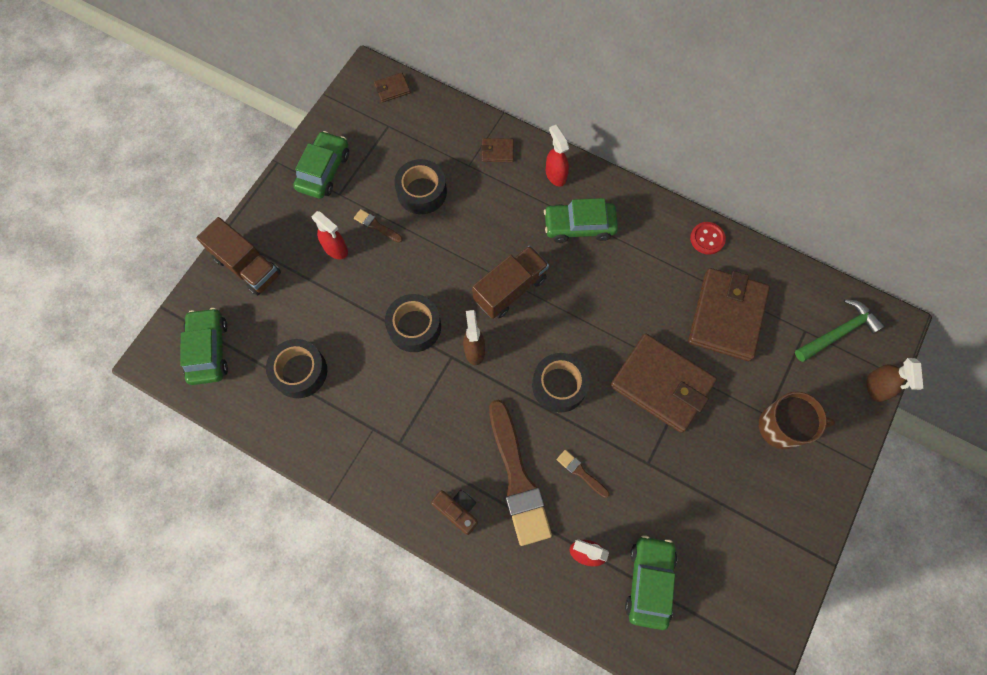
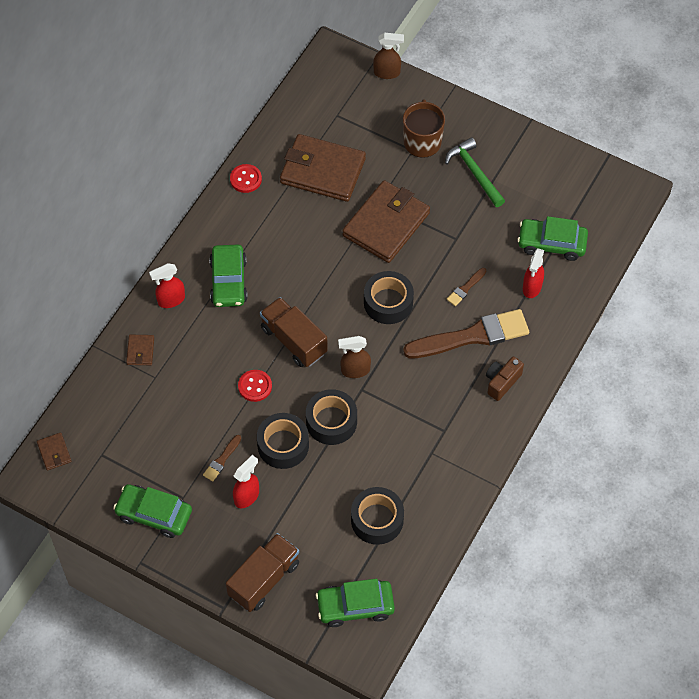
camera: 90 degrees left, 10 degrees down
black tape [394,159,447,214] -> black tape moved to [257,413,309,469]
green hammer [795,299,885,362] -> green hammer moved to [445,137,505,207]
none -> red button [238,370,272,402]

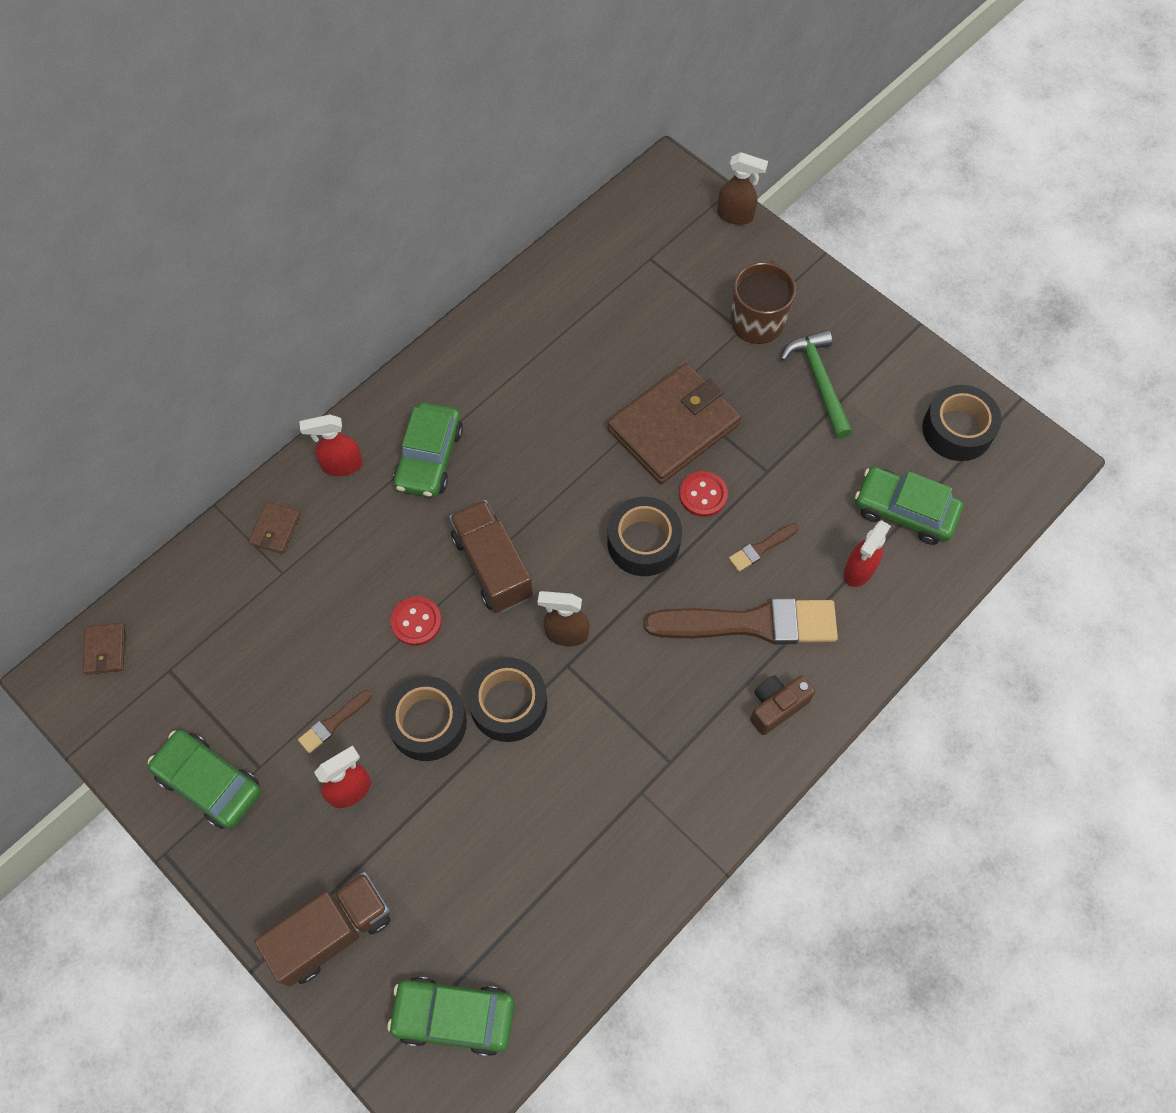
camera: 15 degrees right, 5 degrees up
red button [230,164,262,193] -> red button moved to [679,471,728,517]
brown wallet [280,134,366,202] -> none
black tape [351,487,404,545] -> black tape moved to [922,385,1002,461]

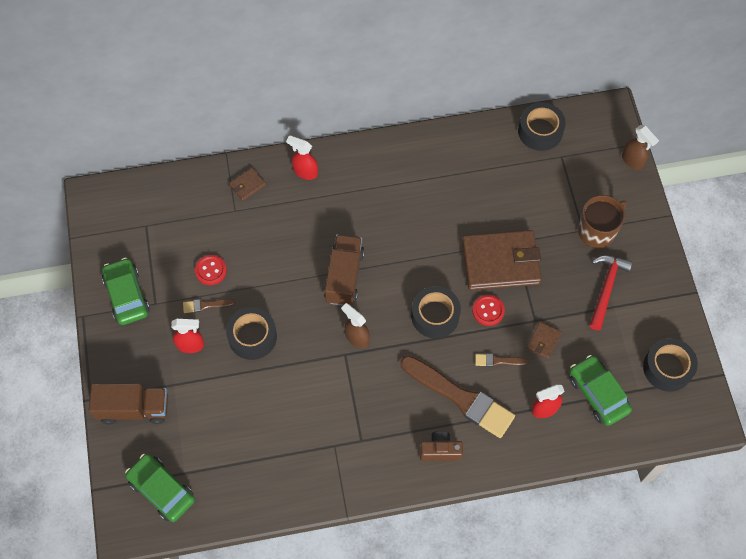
camera: 35 degrees right, 0 degrees up
brown wallet [83,623,125,675] -> brown wallet moved to [526,321,562,359]
red button [391,596,442,646] -> red button moved to [195,255,227,285]
green car [393,403,463,498] -> none
black tape [467,657,547,742] -> black tape moved to [518,102,566,151]
green hammer [781,330,852,439] -> red hammer [590,255,633,330]

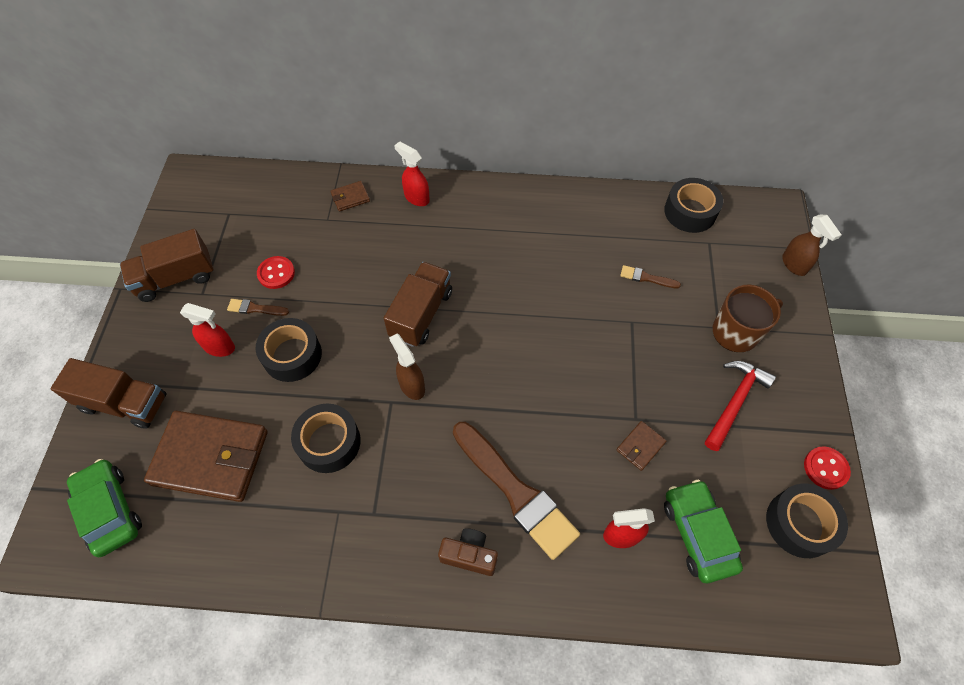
camera: 15 degrees right, 5 degrees down
green car [102,258,150,325] -> brown truck [120,229,214,302]
black tape [411,286,461,338] -> black tape moved to [291,404,361,473]
brown wallet [462,230,542,290] -> brown wallet moved to [144,411,268,502]
red button [472,295,505,326] -> red button moved to [804,446,851,490]
brown brush [475,354,529,367] -> brown brush moved to [620,265,681,288]

